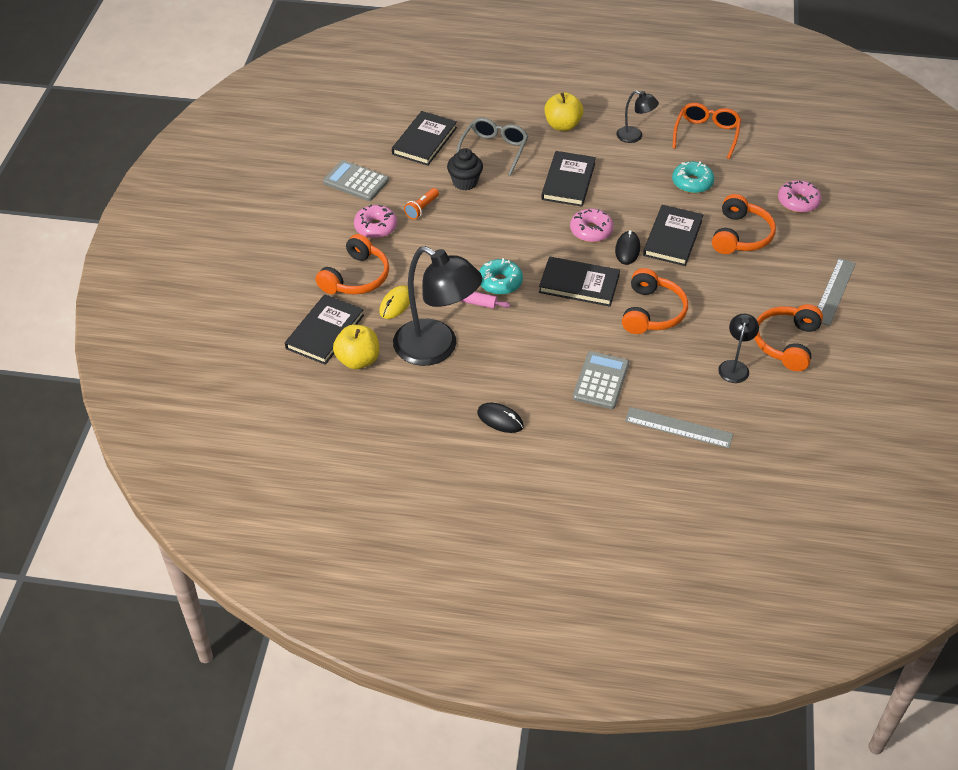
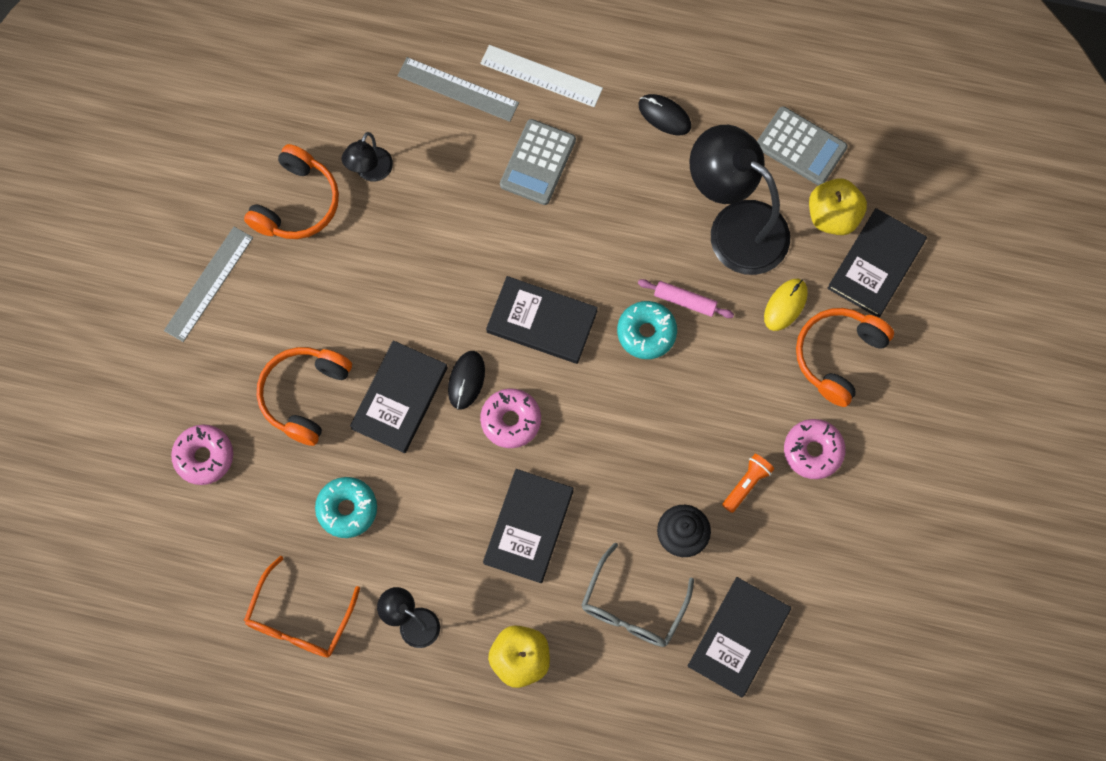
camera: 175 degrees left, 25 degrees up
grey calculator [323,160,389,201] -> grey calculator moved to [757,106,848,186]
orange headphones [622,268,688,334] -> none
none -> white ruler [480,45,603,107]

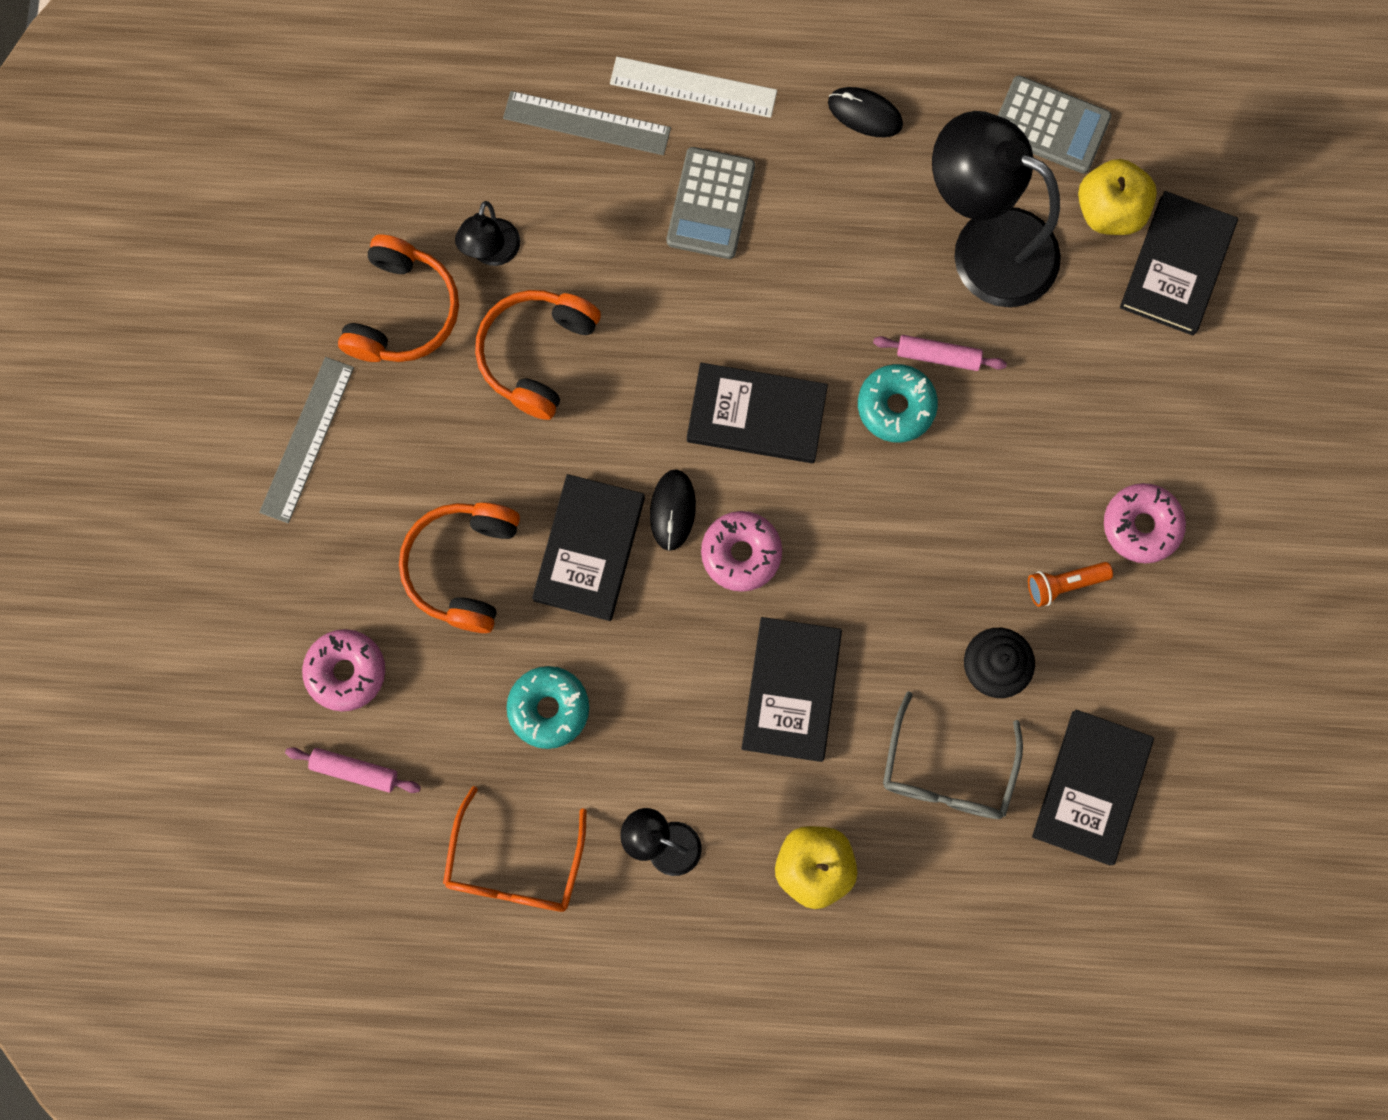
camera: 10 degrees left, 5 degrees up
orange flashlight [722,454,774,513] -> orange flashlight turned 135 degrees counterclockwise [1028,562,1113,607]
yellow mouse [764,279,808,331] -> none
orange headphones [796,308,894,407] -> orange headphones moved to [475,290,601,420]
none -> pink rolling pin [285,747,421,793]

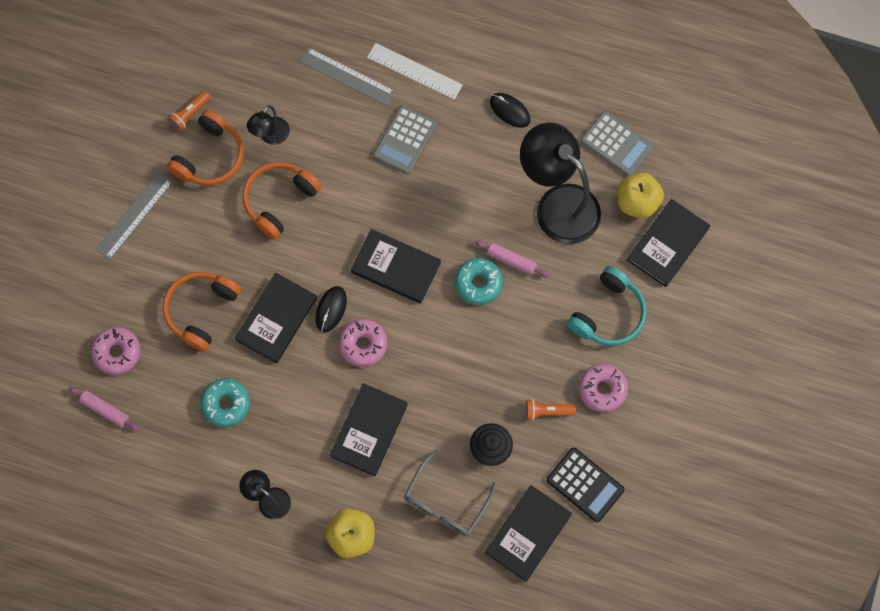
camera: 15 degrees right, 5 degrees down
orange glasses [443,786,587,912] -> none
none -> orange flashlight [168,91,210,132]
none -> black calculator [546,447,625,523]
none -> turquoise headphones [567,266,646,346]

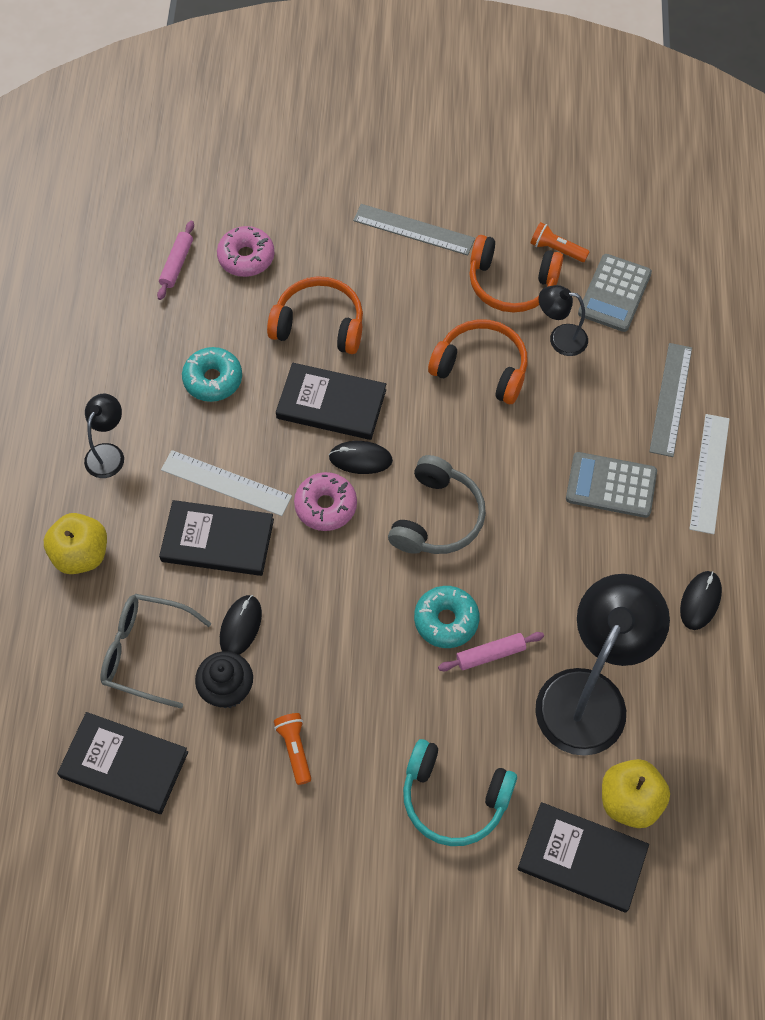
camera: 75 degrees right, 10 degrees down
black book [350,229,441,304] -> grey headphones [388,455,486,554]
pink rolling pin [475,240,550,277] -> pink rolling pin turned 60 degrees clockwise [438,632,544,671]
black calculator [546,447,625,523] -> none
pink donut [579,364,628,412] -> none
grey calculator [580,111,654,177] -> grey calculator moved to [578,254,652,332]
none -> white ruler [161,450,292,516]
none -> black mouse [220,595,262,655]

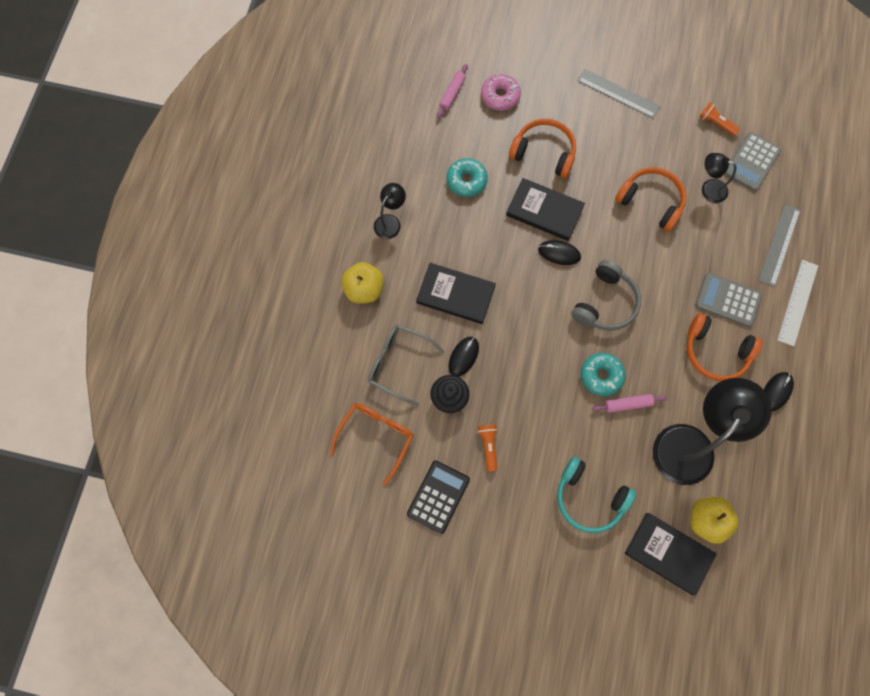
camera: 10 degrees right, 10 degrees up
black book [57,712,188,814] -> orange glasses [330,403,413,485]
white ruler [161,450,292,516] -> none
pink donut [294,472,357,531] -> none
orange headphones [469,235,563,313] -> orange headphones moved to [687,313,762,381]
none -> black calculator [407,460,470,534]

